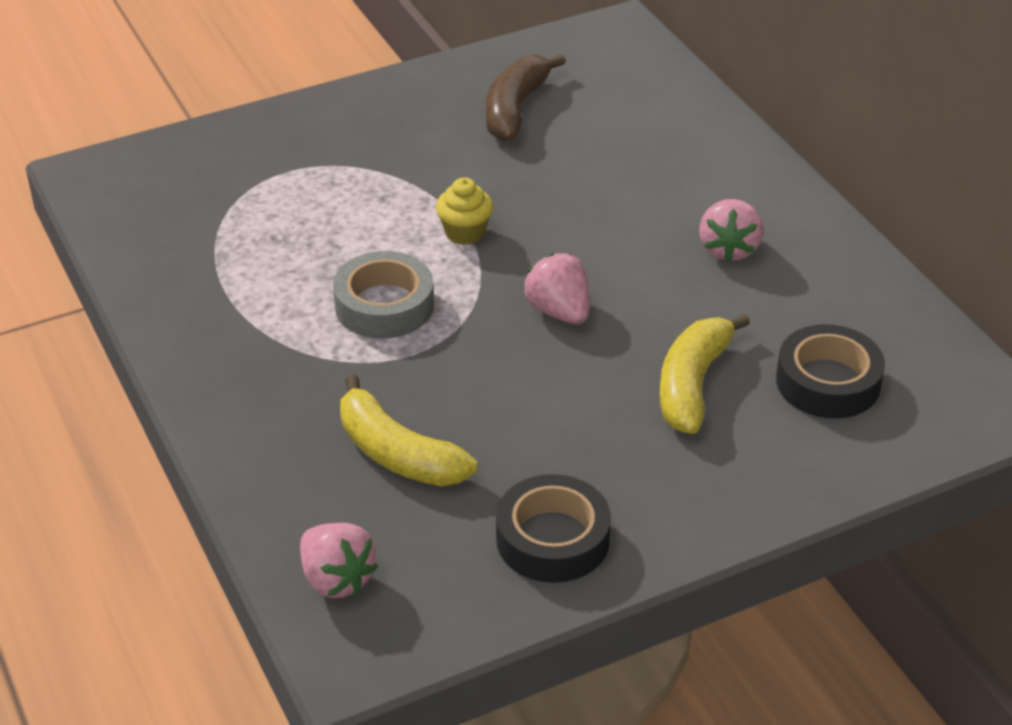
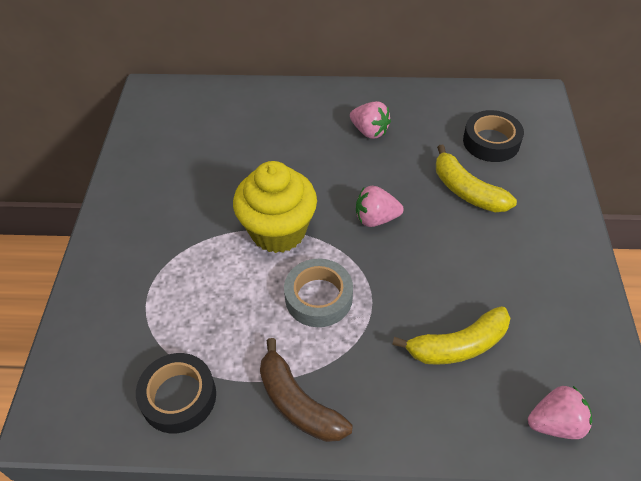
camera: 60 degrees left, 10 degrees up
yellow cupcake [436,177,493,245] -> yellow cupcake [233,161,317,253], size x2.12
brown banana [486,54,566,142] -> brown banana moved to [260,338,353,442]
black tape [496,474,611,583] -> black tape moved to [136,353,216,433]

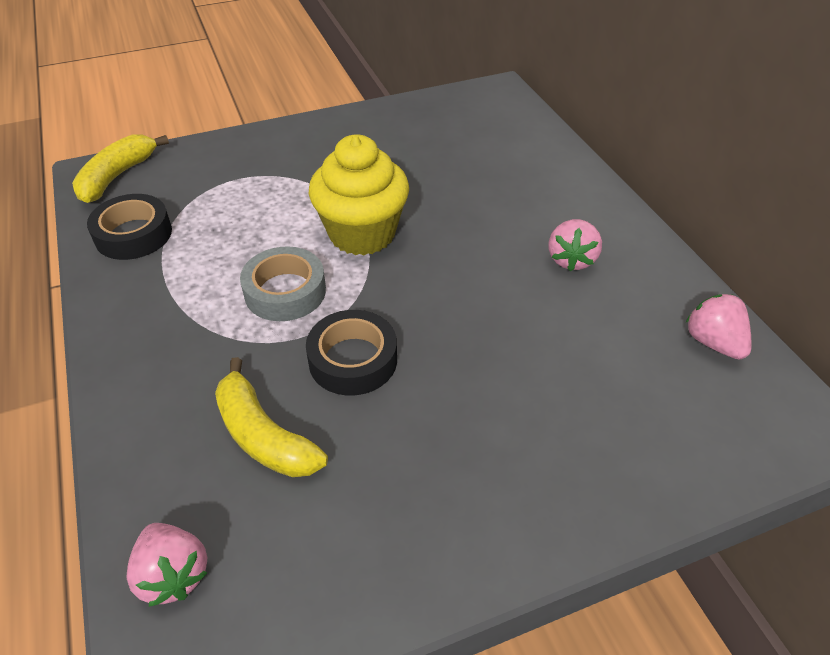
camera: 65 degrees right, 5 degrees down
brown banana [260,338,353,442] -> none
pink strawberry [356,186,404,227] -> pink strawberry moved to [686,294,752,360]
yellow banana [436,145,517,212] -> yellow banana moved to [72,135,169,203]
black tape [463,110,524,162] -> black tape moved to [306,310,397,396]

